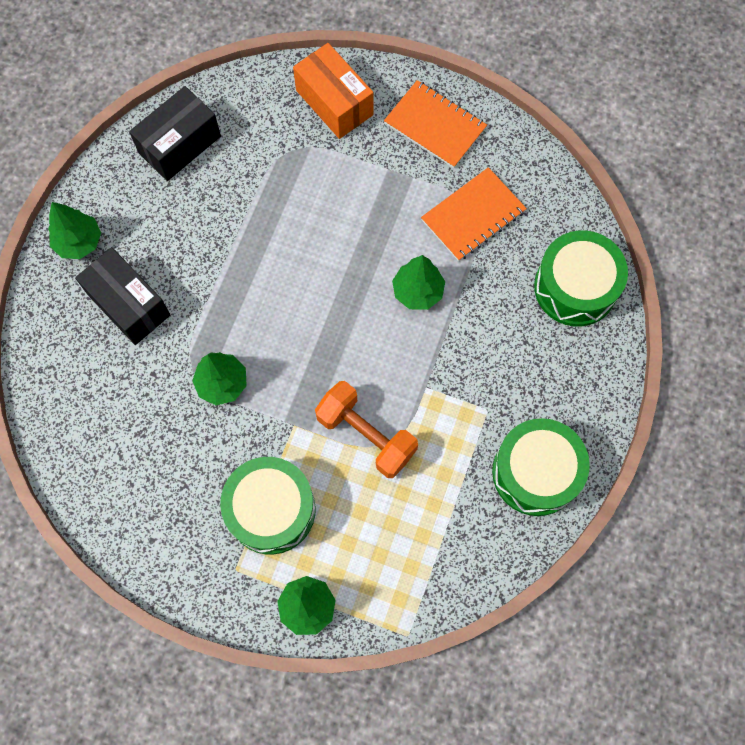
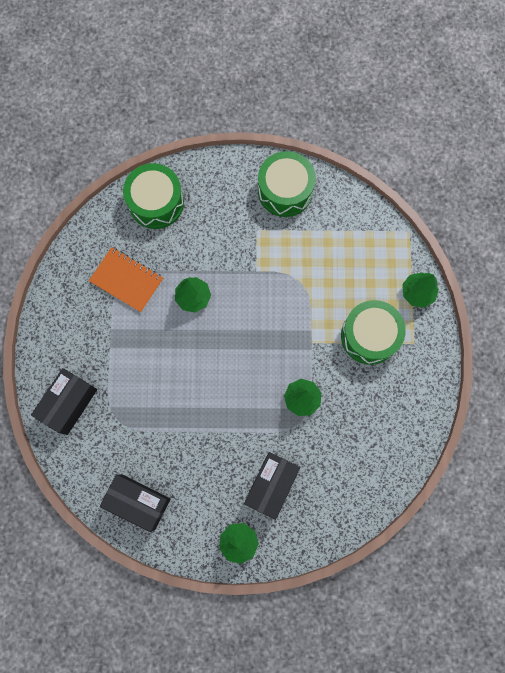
camera: 110 degrees left, 5 degrees up
orange box [293,43,373,139] -> black box [31,368,97,435]
orange dumbbell [315,381,418,478] -> none
orange notebook [384,80,487,168] -> none

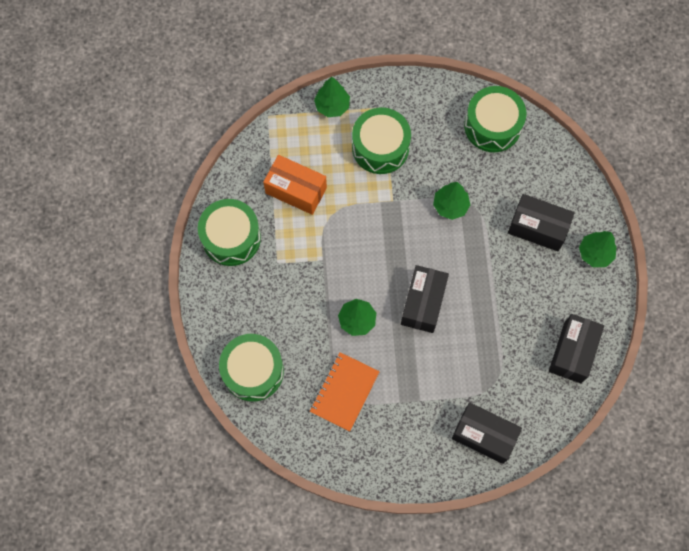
camera: 95 degrees left, 5 degrees down
none -> orange box [263,155,327,215]
none -> black box [401,265,449,333]
none -> green drum [464,86,526,152]

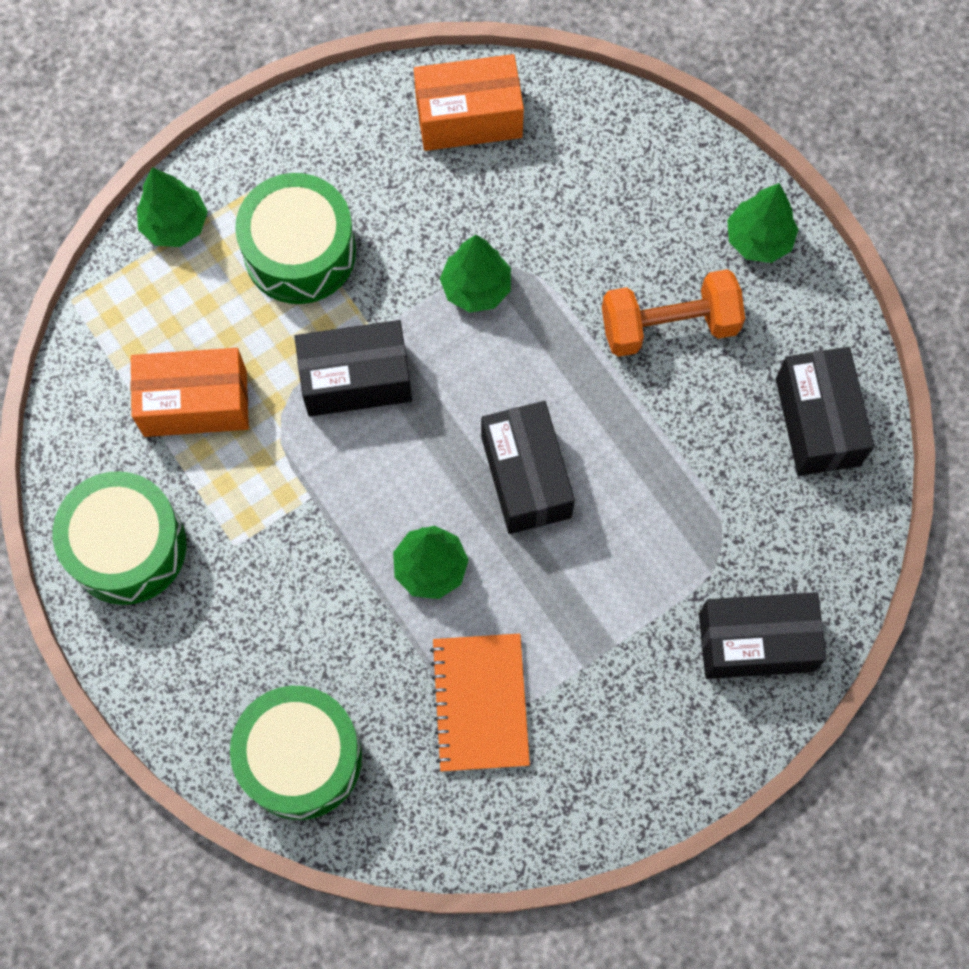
camera: 30 degrees left, 0 degrees up
green drum [464,86,526,152] -> orange box [414,54,524,151]
black box [508,194,575,251] -> black box moved to [294,320,412,417]
none -> orange dumbbell [602,269,745,357]

